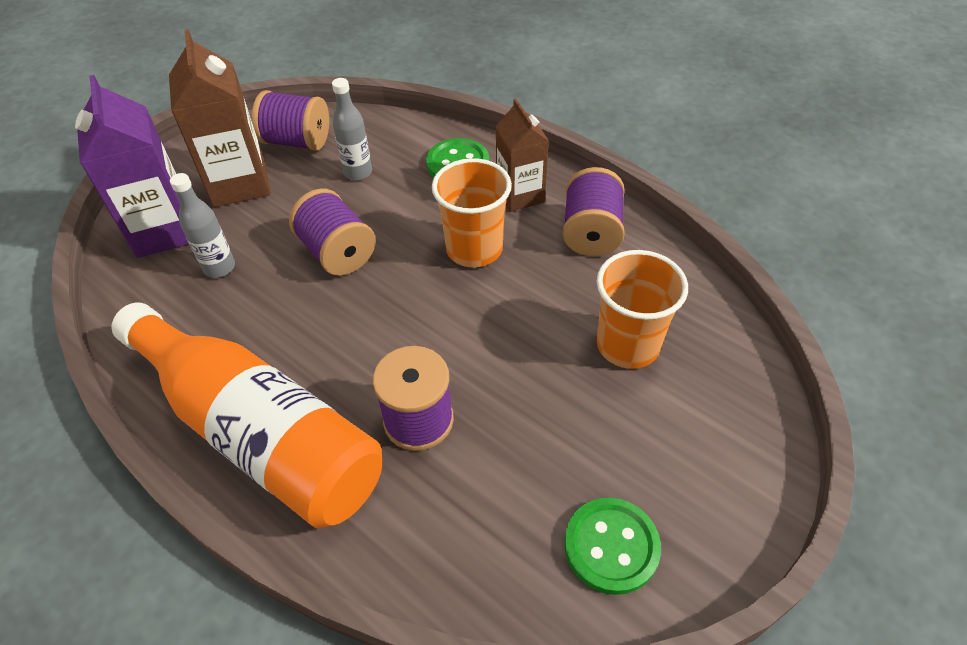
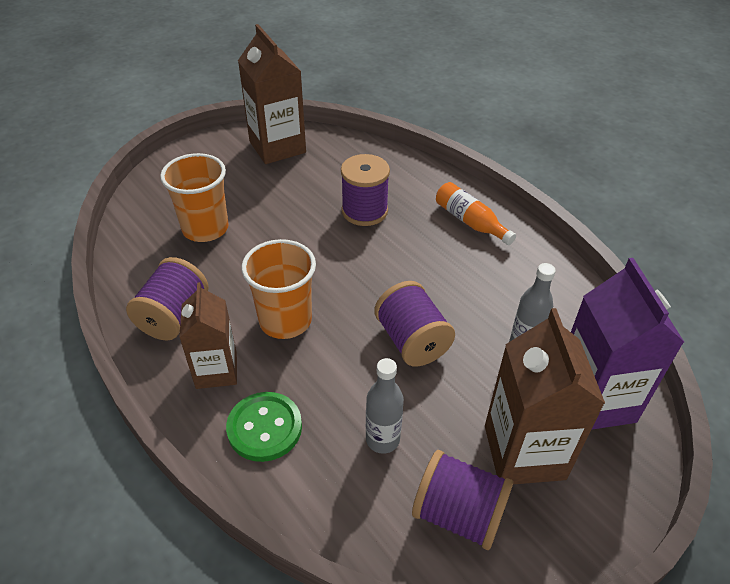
camera: 170 degrees left, 5 degrees down
orange bottle [111,302,382,528] -> orange bottle [436,182,516,245], size x0.43
green button [564,498,661,595] -> brown carton [238,24,306,164]

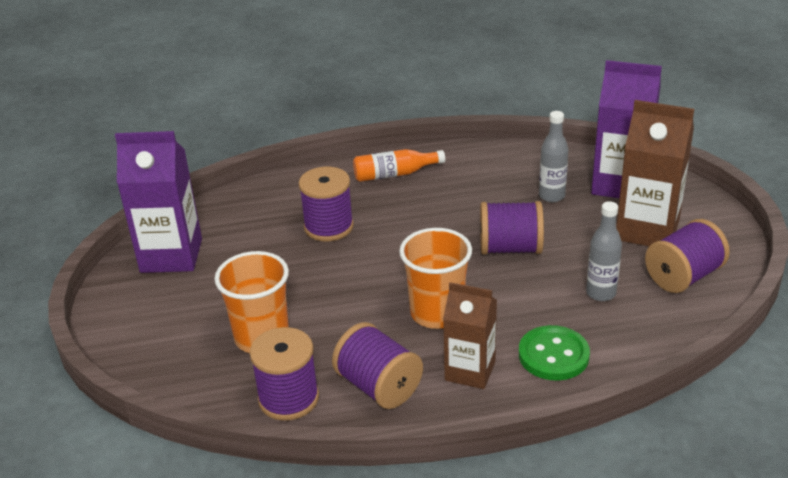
camera: 60 degrees left, 10 degrees down
brown carton [238,24,306,164] -> purple carton [115,131,202,273]
none -> purple spool [250,327,319,421]

